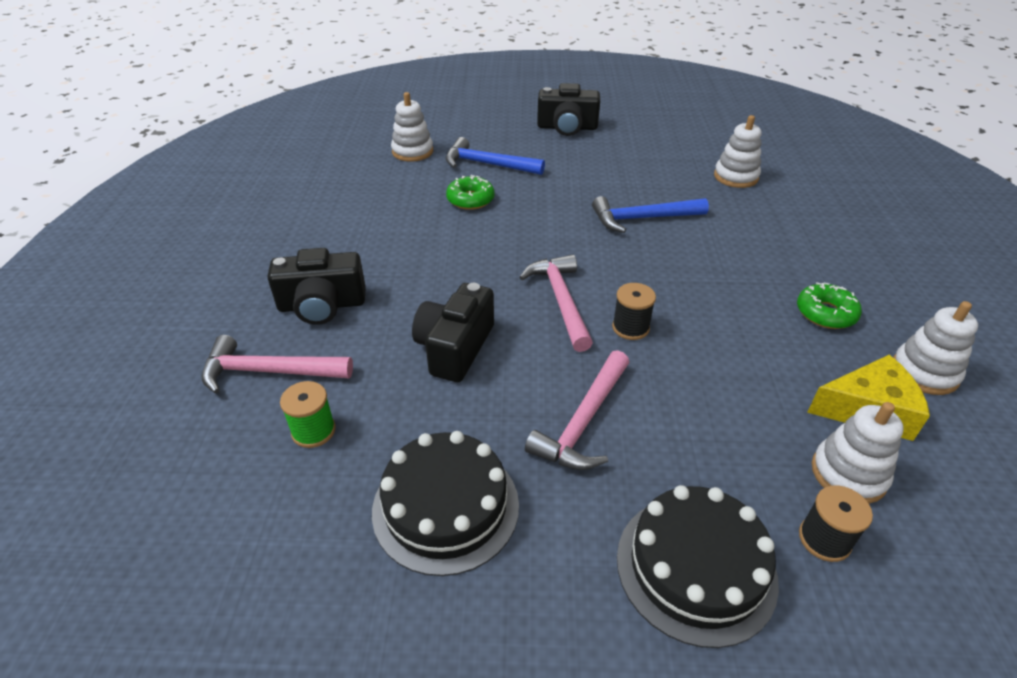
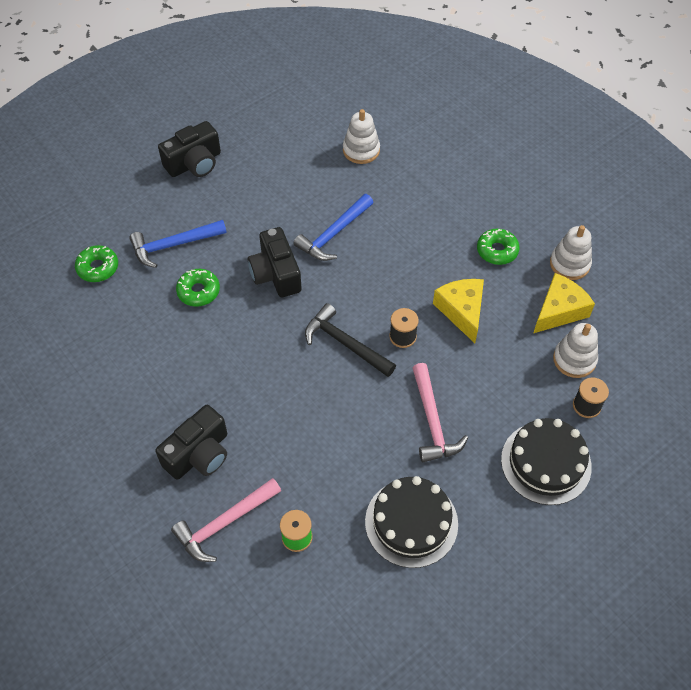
camera: 40 degrees left, 15 degrees up
white stacking toy [391,92,433,162] -> green donut [75,245,118,282]
black camera [412,283,494,382] -> black camera moved to [248,227,302,297]
pink hammer [519,254,593,352] -> black hammer [305,303,396,377]
none -> yellow cheese [433,279,484,343]

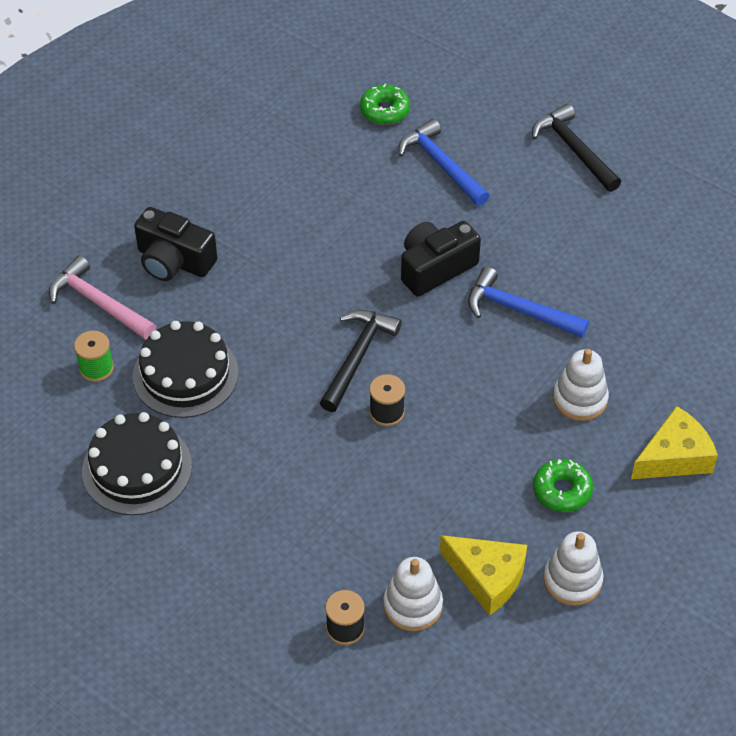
camera: 75 degrees right, 5 degrees down
black camera [158,121,221,177] -> black hammer [532,104,621,192]
green donut [176,269,220,307] -> none
white stacking toy [343,109,380,164] -> white stacking toy moved to [553,349,609,421]
pink hammer [413,363,468,462] -> none
yellow cheese [433,279,484,343] -> yellow cheese moved to [631,406,718,479]
black cake [501,418,592,505] -> black cake moved to [133,321,239,418]

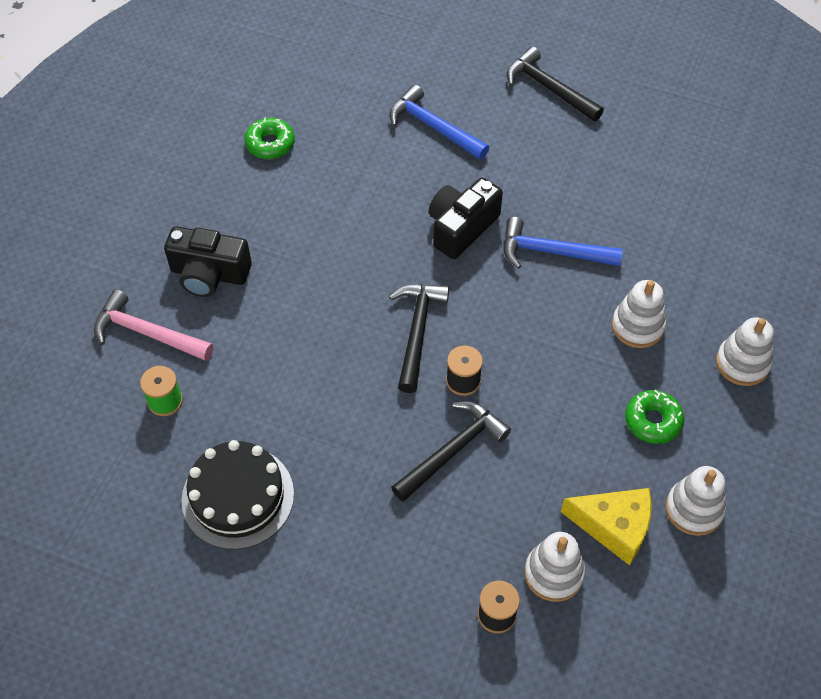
camera: 15 degrees left, 5 degrees up
black cake [133,321,239,418] -> none
green donut [360,84,410,125] -> green donut moved to [244,118,295,159]
yellow cheese [631,406,718,479] -> white stacking toy [716,317,774,386]
none -> black hammer [391,401,511,502]

